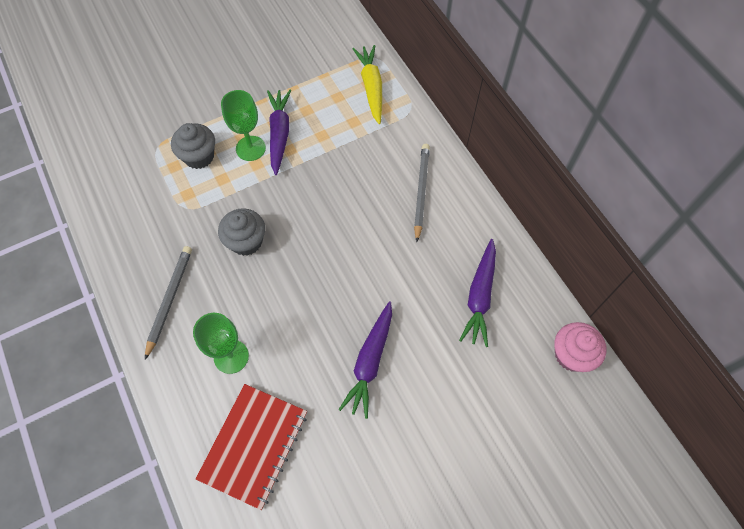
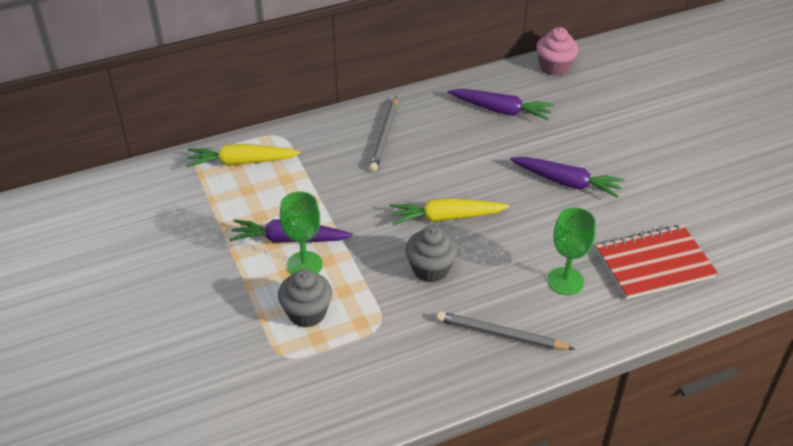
camera: 85 degrees left, 20 degrees down
red notebook [196,384,307,510] -> red notebook turned 45 degrees counterclockwise [596,225,718,299]
grey pencil [414,144,430,242] -> grey pencil turned 90 degrees counterclockwise [369,96,397,172]
none -> yellow carrot [390,198,509,225]

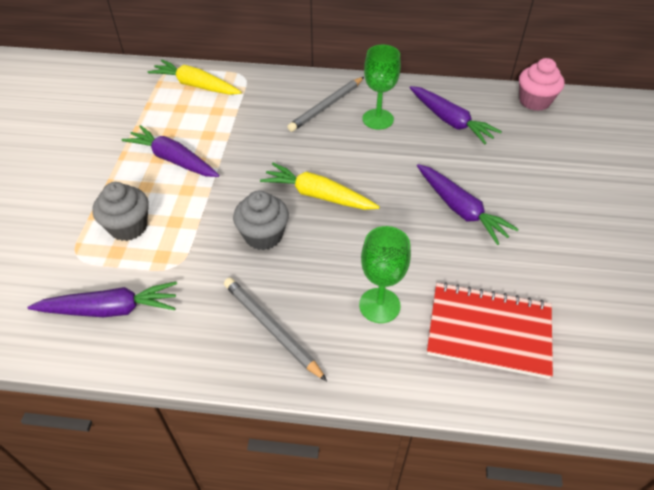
camera: 30 degrees right, 5 degrees up
green goblet [280,192,323,275] -> green goblet moved to [363,45,401,130]
none -> purple carrot [27,282,177,317]

